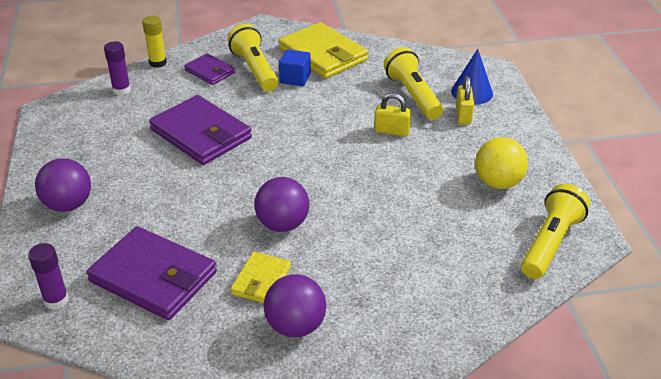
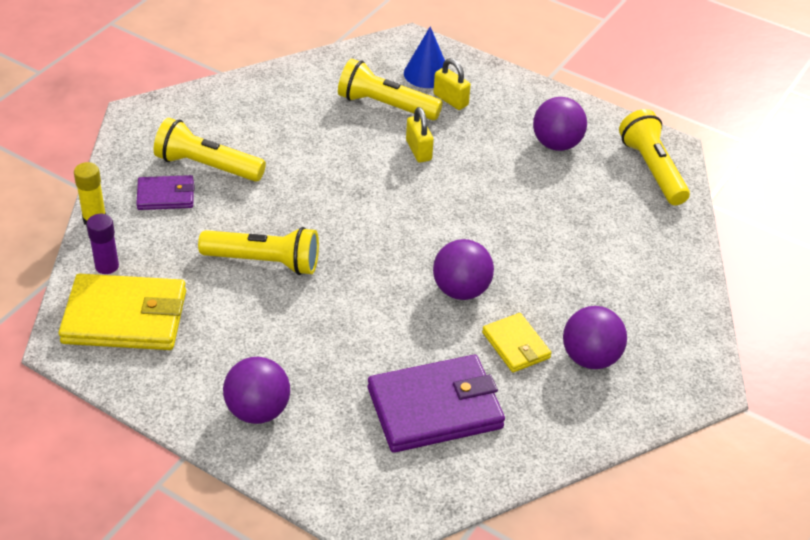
camera: 50 degrees left, 5 degrees up
purple glue stick [28,243,69,310] -> none
purple wallet [149,95,252,165] -> yellow flashlight [198,227,319,275]
yellow wallet [279,22,368,79] -> yellow wallet moved to [58,274,186,350]
blue cube [279,49,311,86] -> none
yellow padlock [374,93,412,136] -> yellow padlock turned 75 degrees counterclockwise [406,107,434,163]
yellow ball [475,137,528,189] -> purple ball [533,97,587,151]

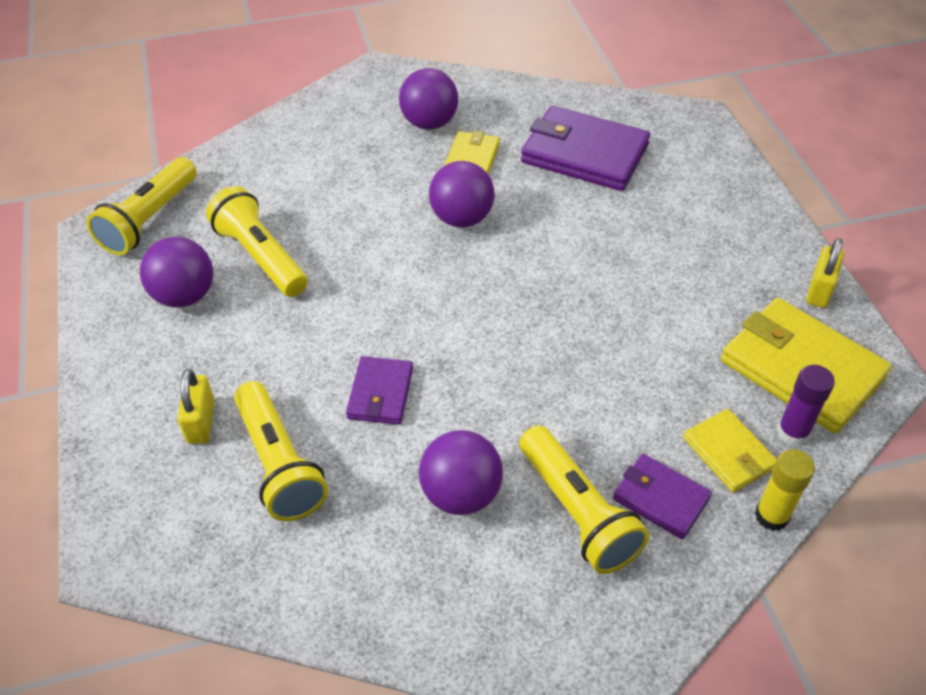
camera: 135 degrees left, 5 degrees up
yellow flashlight [198,227,319,275] -> yellow flashlight moved to [206,186,308,297]
purple ball [223,357,290,424] -> purple ball moved to [419,430,503,515]
blue cone [404,26,445,88] -> none
yellow padlock [406,107,434,163] -> yellow padlock moved to [806,238,844,308]
none -> purple wallet [346,356,413,425]
none -> yellow wallet [683,409,777,492]

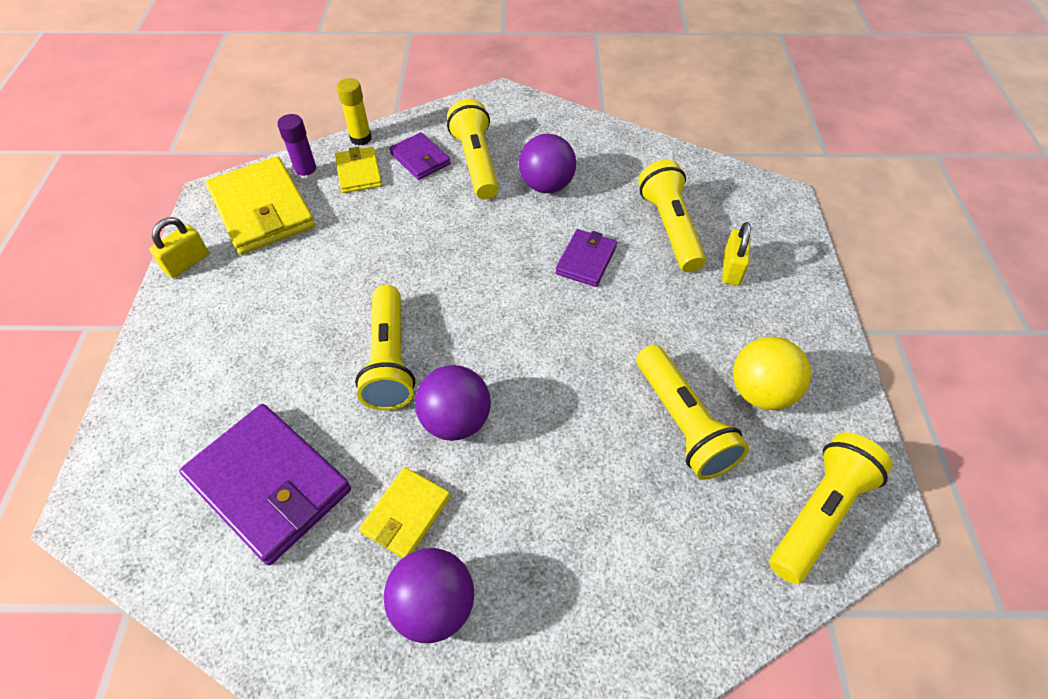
camera: 165 degrees left, 5 degrees up
purple ball [140,237,213,307] -> yellow ball [733,337,811,410]
none -> yellow flashlight [355,285,415,411]

